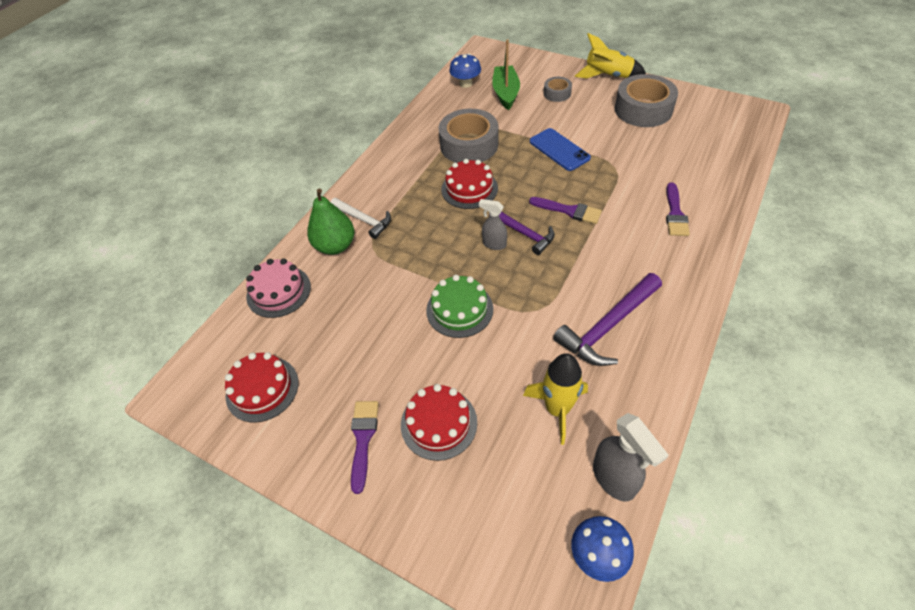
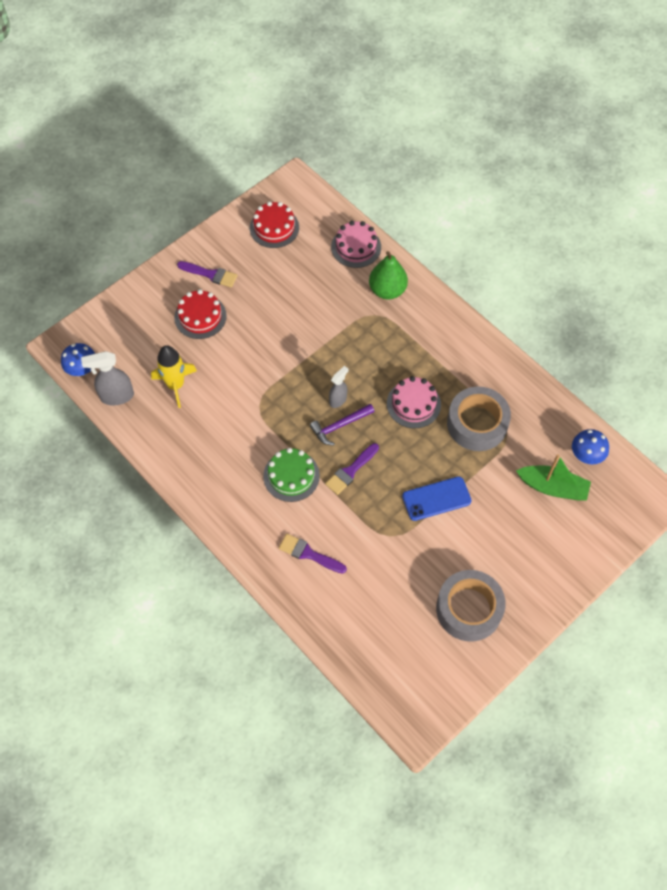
camera: 105 degrees right, 10 degrees up
white hammer [331,198,391,239] -> none
green cake [426,275,493,338] -> green cake moved to [263,448,320,502]
red cake [441,159,498,209] -> pink cake [387,376,441,428]
grey tape [544,77,572,102] -> none
purple hammer [553,273,662,366] -> none
yellow rocket [575,33,646,79] -> none

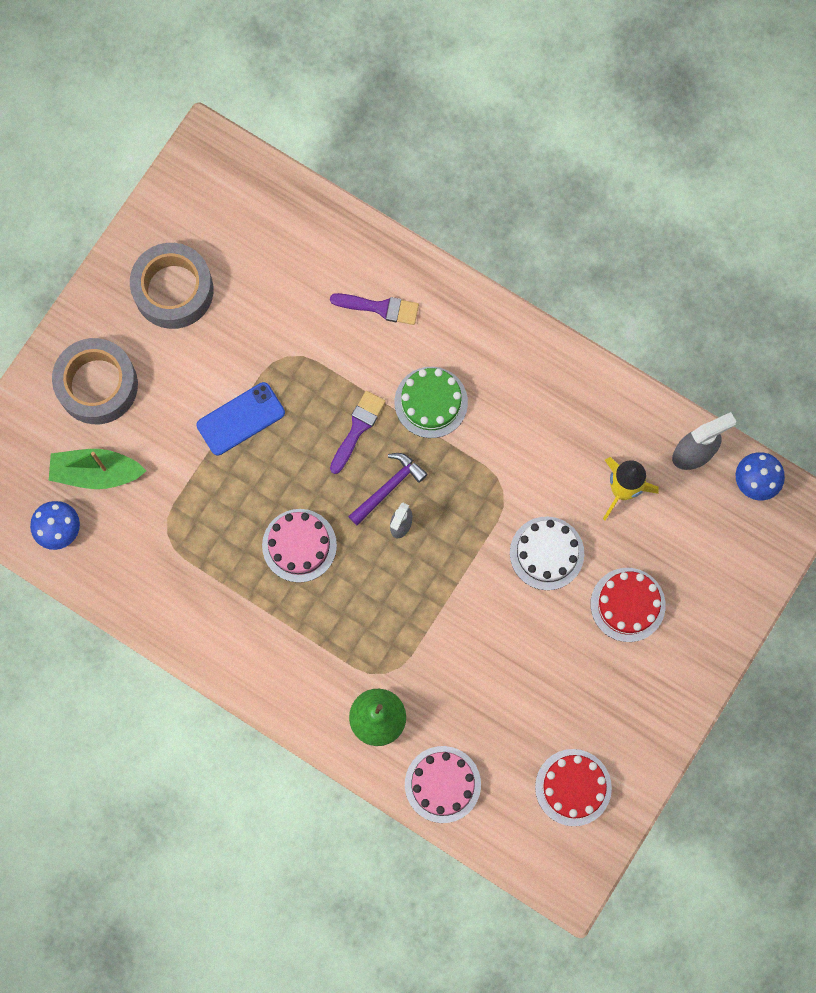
camera: 165 degrees right, 15 degrees up
purple brush [177,261,238,287] -> none
grey tape [447,386,511,451] -> grey tape moved to [52,338,138,424]
none -> white cake [510,517,584,590]

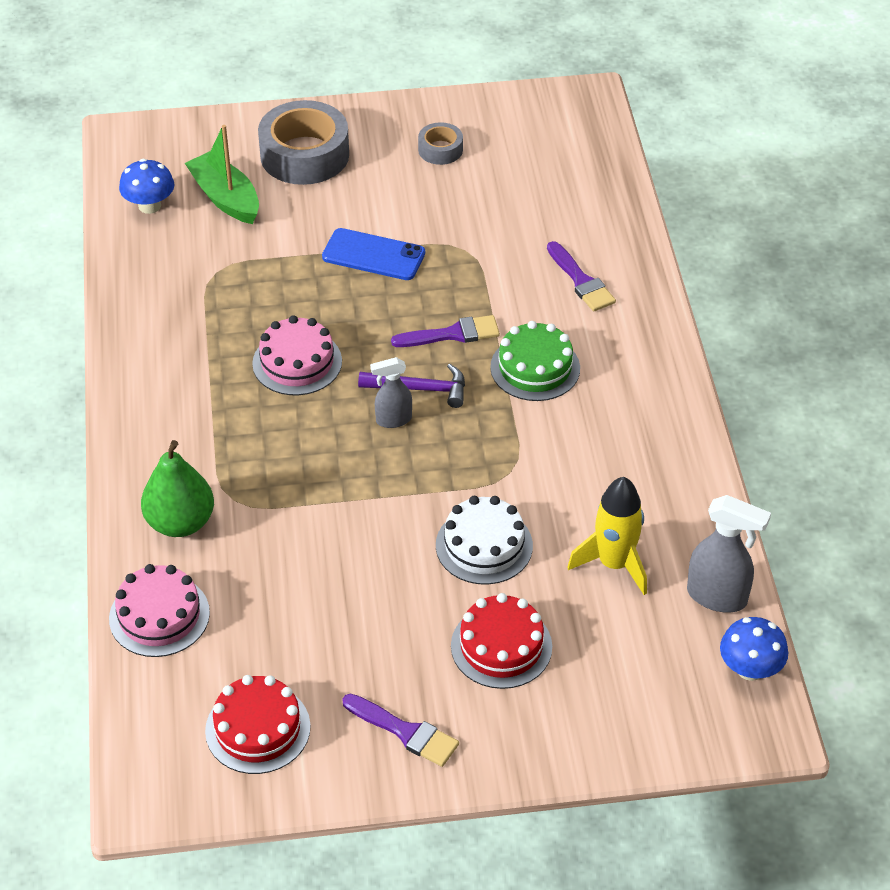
camera: 50 degrees right, 30 degrees down
grey tape [130,243,213,329] -> grey tape [418,122,463,165], size x0.50
none -> purple brush [342,694,459,767]

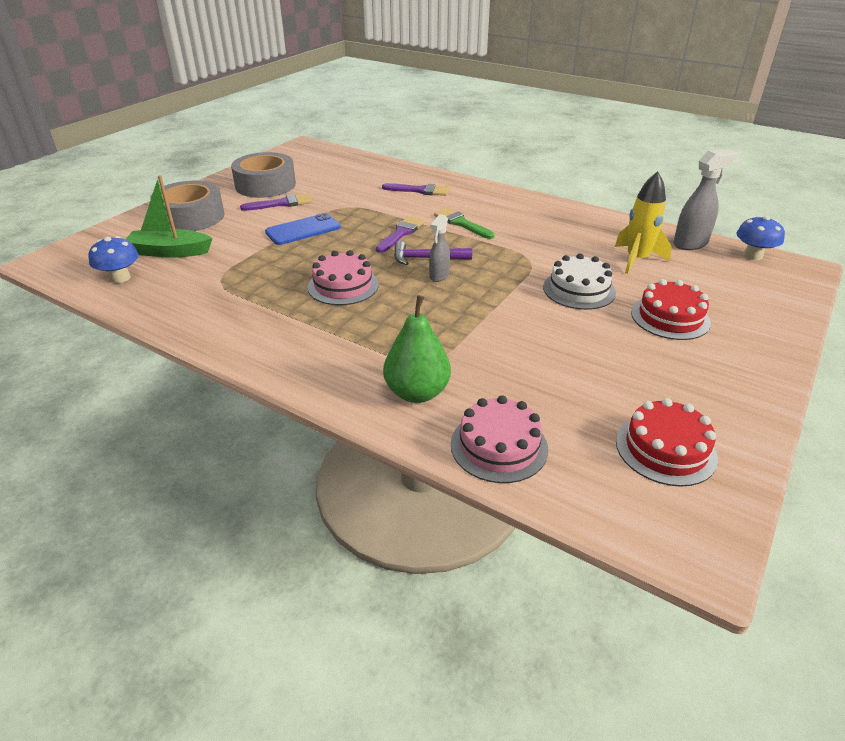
camera: 50 degrees left, 10 degrees down
purple brush [342,694,459,767] -> purple brush moved to [240,194,312,211]
purple hammer [358,364,465,408] -> purple hammer turned 135 degrees counterclockwise [394,241,472,265]
grey tape [418,122,463,165] -> grey tape [231,152,296,198], size x1.99
green cake [490,321,580,401] -> green brush [434,208,494,239]

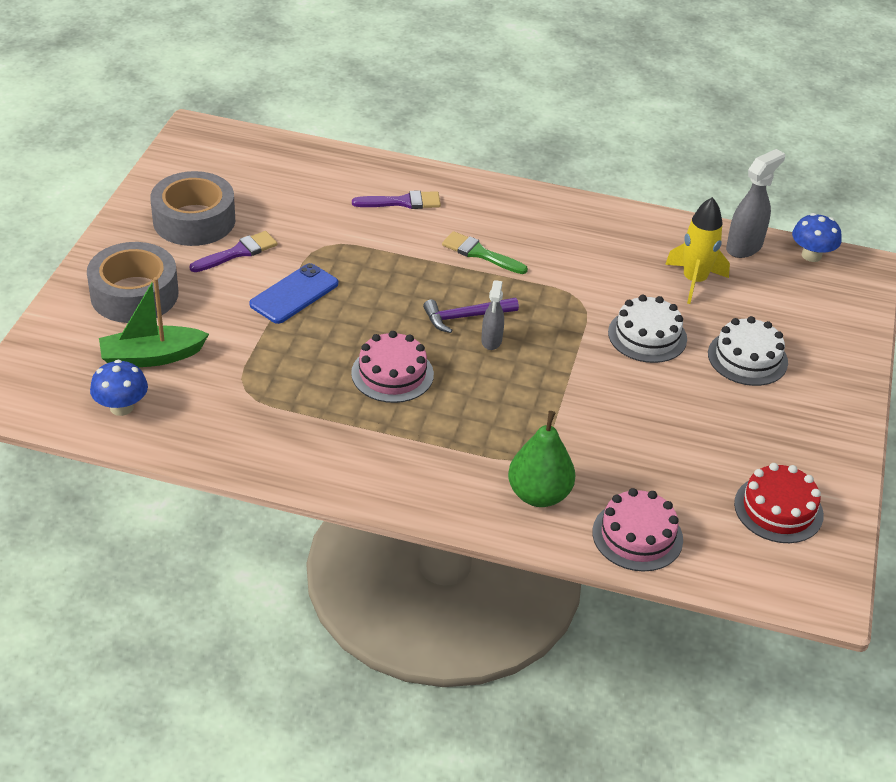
camera: 20 degrees left, 5 degrees up
purple brush [376,216,424,253] -> none
red cake [631,279,711,340] -> white cake [708,316,788,386]

